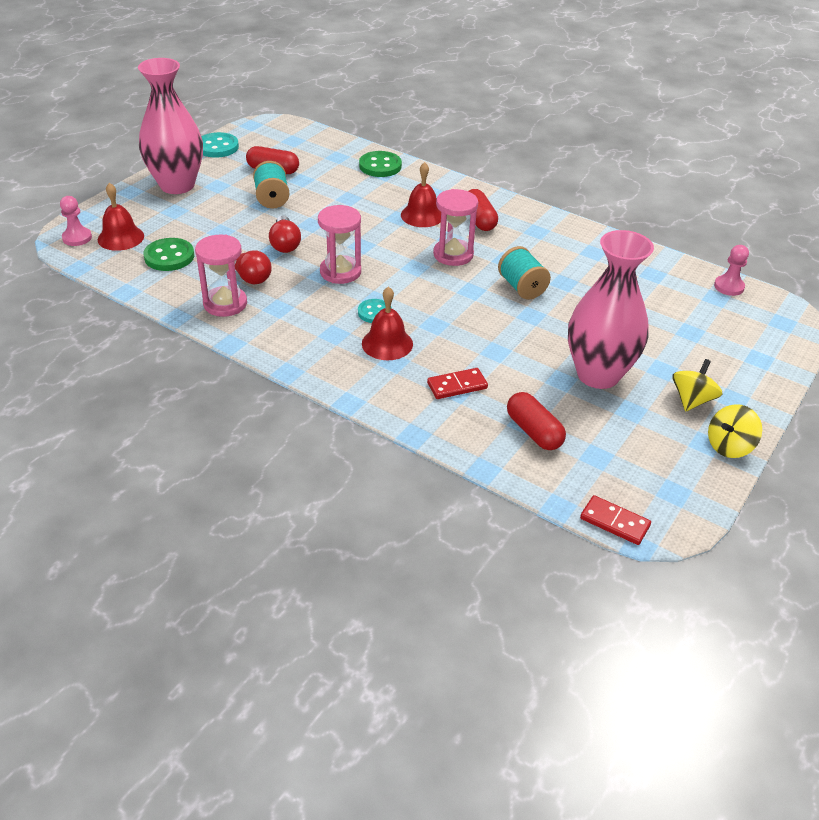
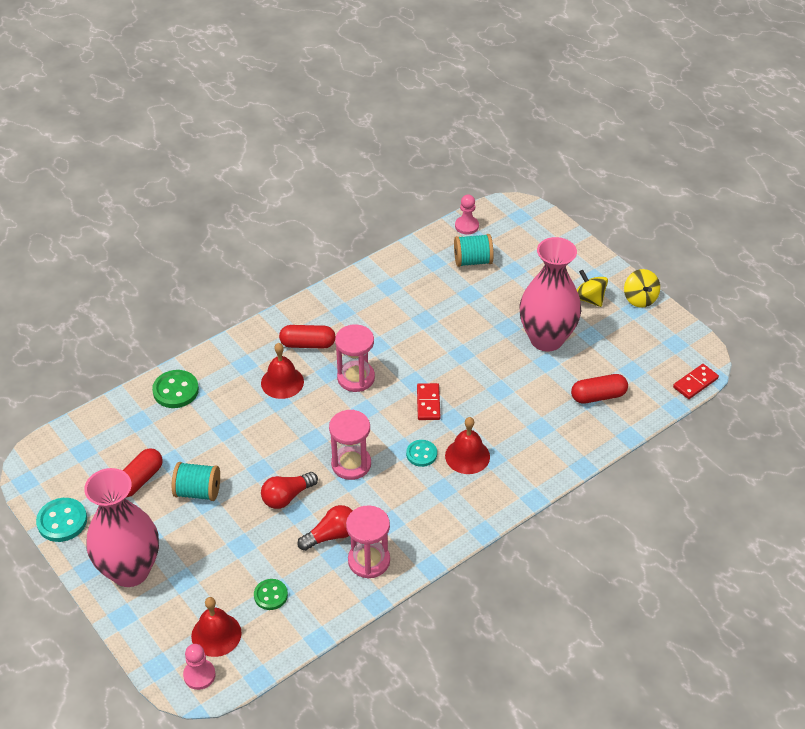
camera: 70 degrees left, 5 degrees up
green button [143,238,194,271] -> green button [254,579,288,610], size x0.65
red light bulb [269,215,301,253] -> red light bulb turned 135 degrees clockwise [261,472,318,509]
red domino [427,368,488,399] -> red domino moved to [417,383,440,420]
turquoise spool [498,246,551,299] -> turquoise spool moved to [454,234,493,267]

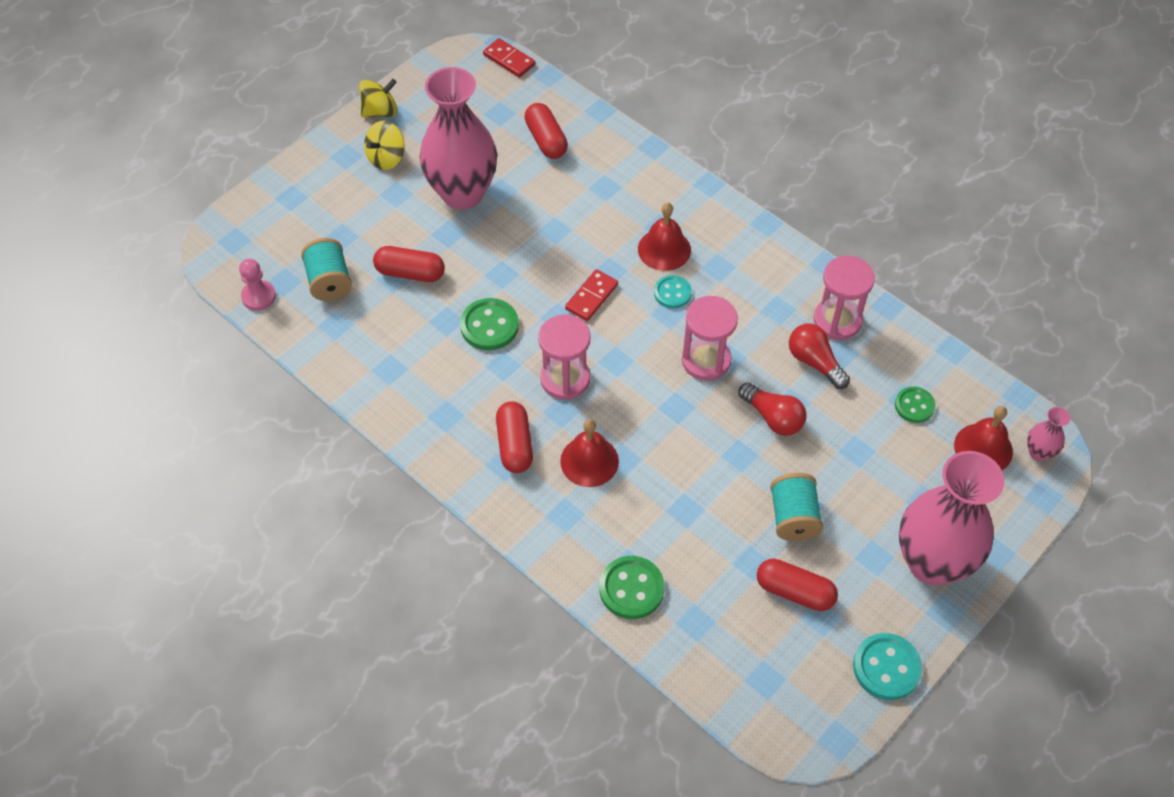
camera: 100 degrees left, 10 degrees up
pink pawn [183,644,215,690] -> pink vase [1027,407,1070,461]
red domino [417,383,440,420] -> red domino turned 45 degrees counterclockwise [565,269,618,321]
none -> red capsule [373,246,445,282]
none -> green button [460,298,519,350]

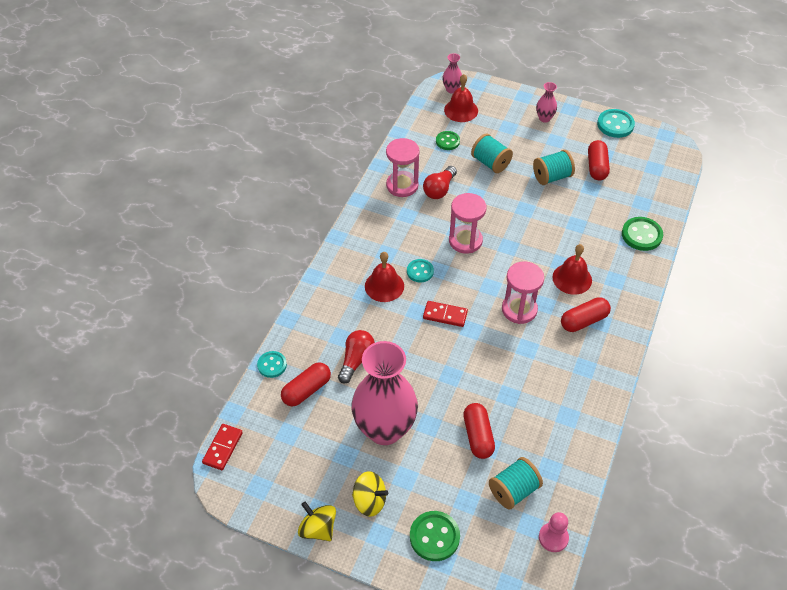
camera: 110 degrees left, 5 degrees down
green button [460,298,519,350] -> green button moved to [410,511,460,561]
red light bulb [738,382,806,436] -> red light bulb moved to [338,330,375,384]
pink vase [899,451,1004,585] -> pink vase [536,82,557,123], size x0.41
none -> turquoise button [257,351,287,378]
none -> turquoise spool [471,134,513,173]

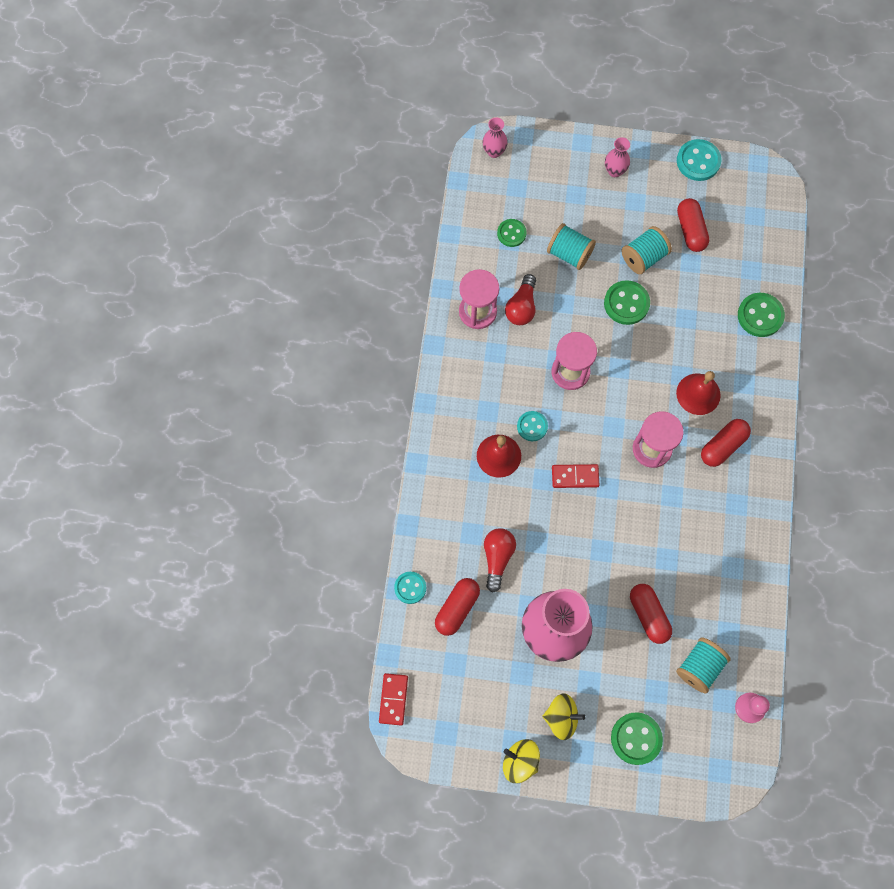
camera: 15 degrees left, 20 degrees up
red bell [444,74,478,122] -> none
none -> green button [604,280,650,325]

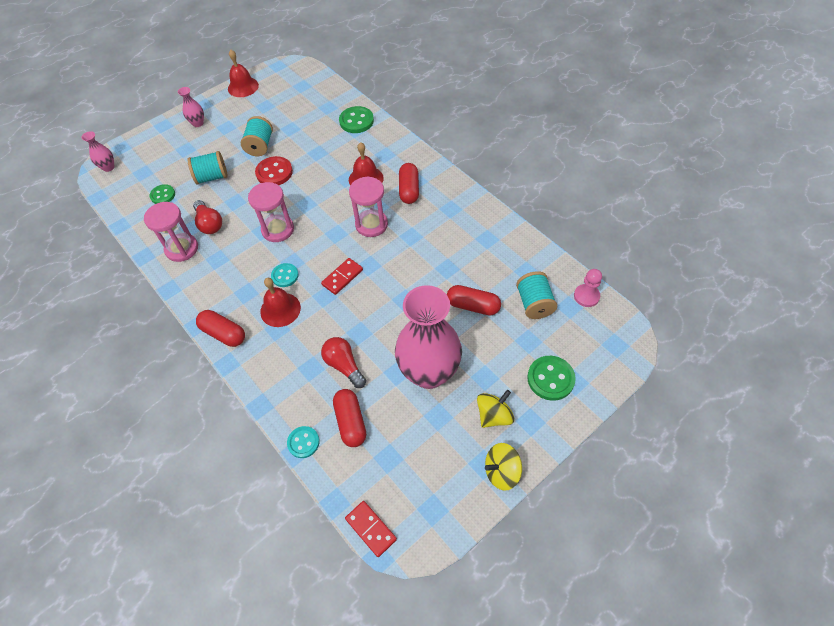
camera: 45 degrees left, 15 degrees down
green button [604,280,650,325] -> red button [255,156,293,185]
turquoise button [677,139,722,181] -> red bell [228,49,259,97]
red capsule [677,198,709,252] -> red capsule moved to [196,310,245,347]

